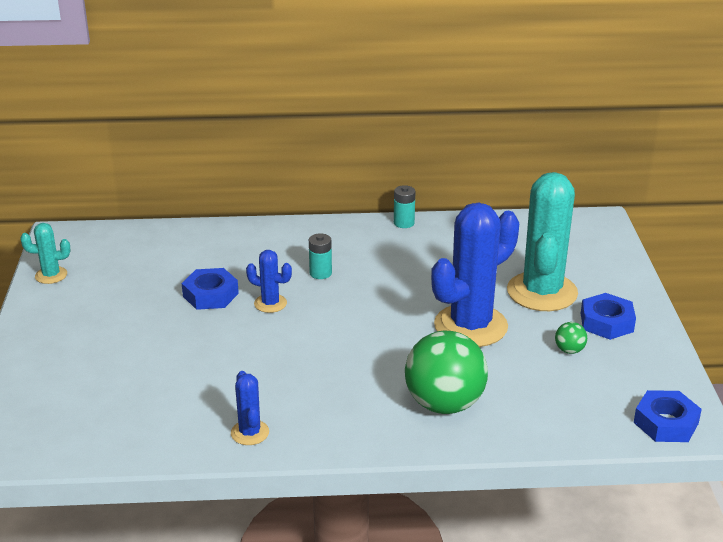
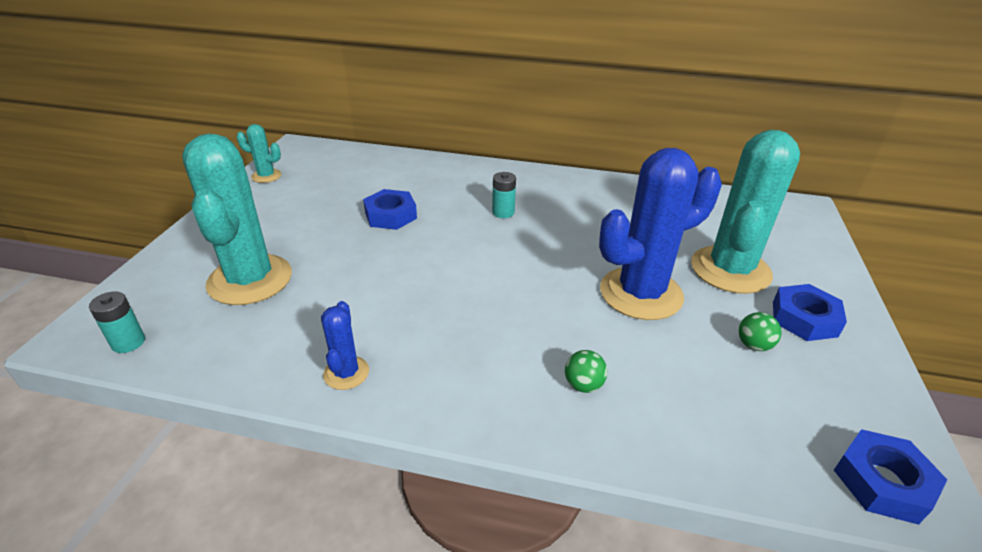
camera: 15 degrees right, 5 degrees up
blue cactus [246,250,292,313] -> none
turquoise battery [394,185,415,228] -> turquoise battery moved to [89,291,145,353]
green ball [405,331,488,414] -> green ball [565,350,608,393], size x0.41
none -> turquoise cactus [182,133,292,305]

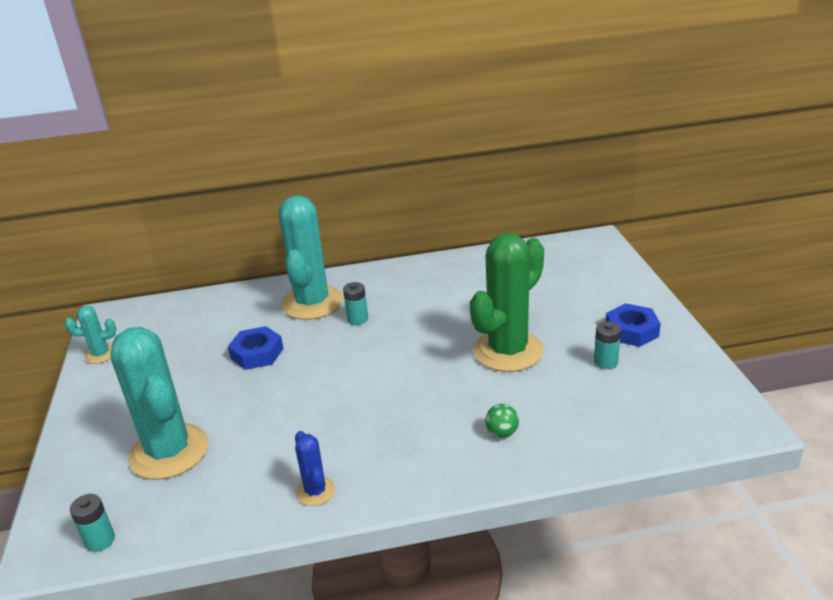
camera: 20 degrees left, 5 degrees down
blue cactus [599,148,722,320] -> green cactus [470,233,544,372]
turquoise cactus [691,130,800,294] -> turquoise cactus moved to [278,195,343,320]
green ball [739,312,782,351] -> turquoise battery [594,321,621,369]
blue nut [834,429,947,525] -> none

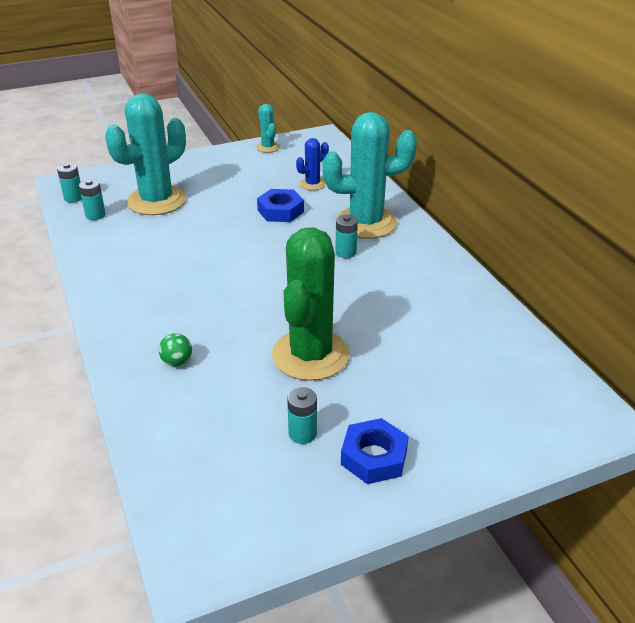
camera: 75 degrees right, 5 degrees up
blue cactus [295,431,335,506] -> blue cactus moved to [296,138,329,190]
green cactus [470,233,544,372] -> green cactus turned 75 degrees clockwise [272,227,350,381]
none -> turquoise battery [79,179,106,220]

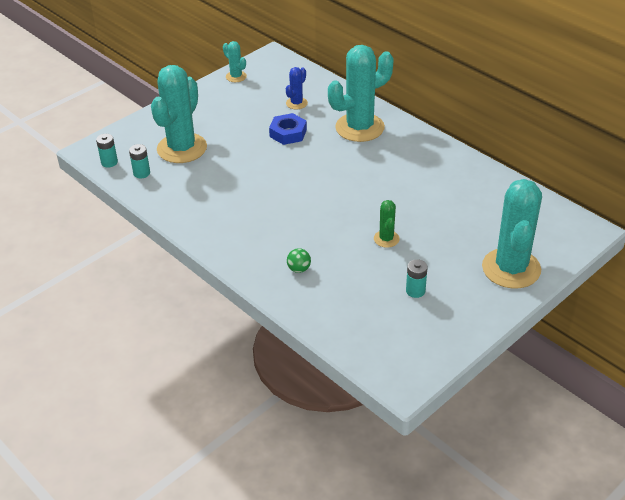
camera: 20 degrees left, 5 degrees up
green cactus [272,227,350,381] -> green cactus [374,200,400,248], size x0.46
turquoise battery [335,215,358,258] -> none
blue nut [341,418,409,484] -> none
none -> turquoise cactus [482,179,542,289]

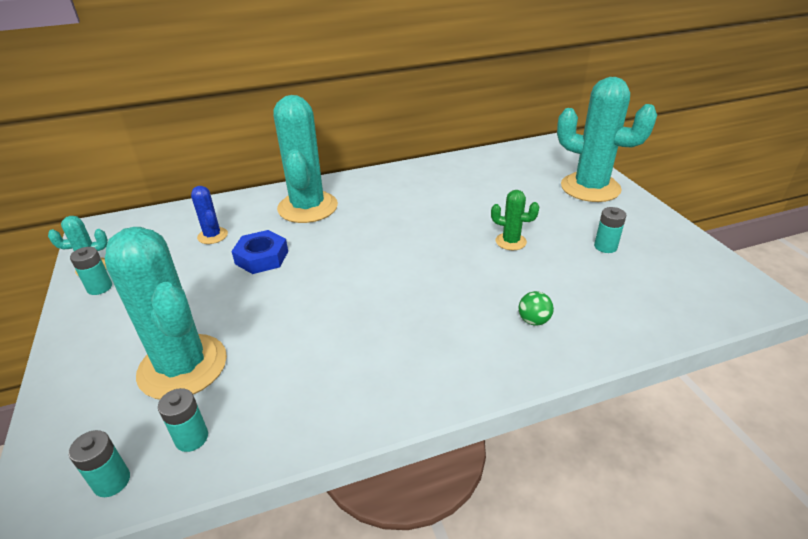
camera: 65 degrees left, 5 degrees down
none -> turquoise battery [70,247,112,295]

